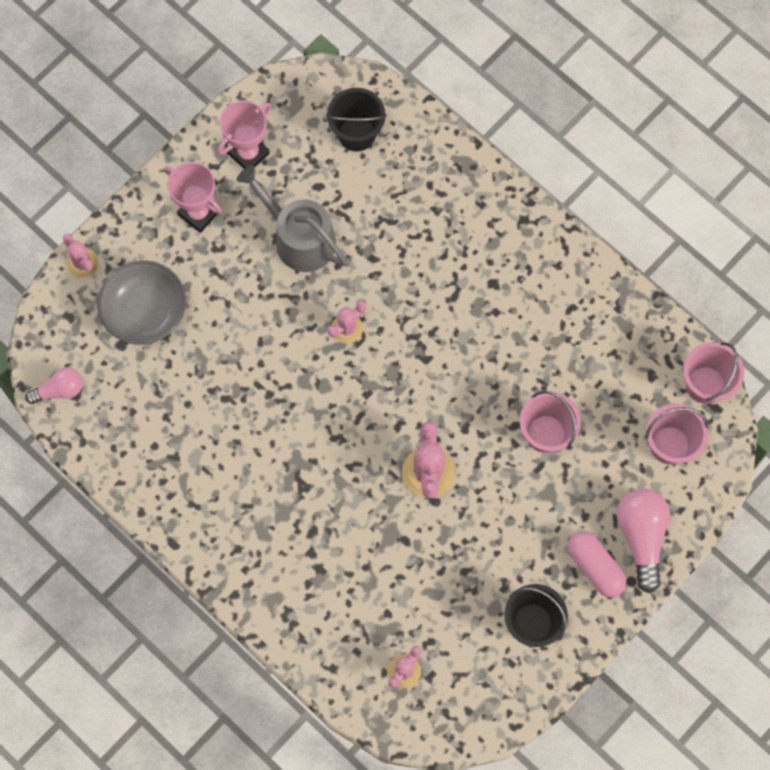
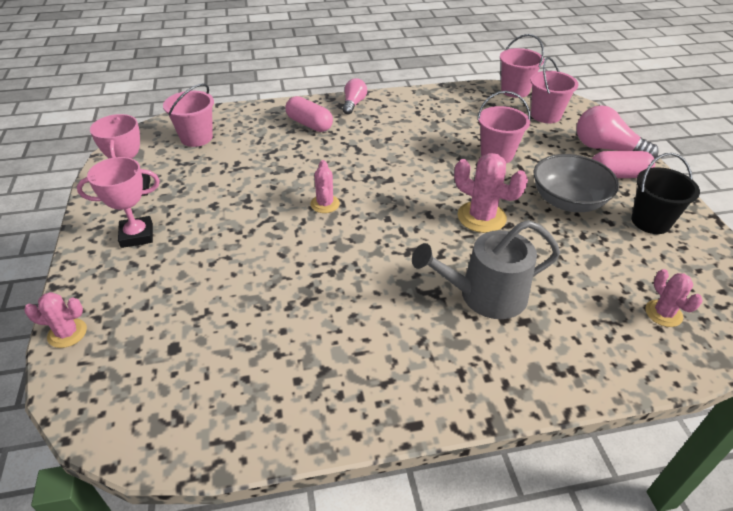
camera: 55 degrees left, 30 degrees down
pink light bulb [25,367,83,404] -> pink light bulb moved to [343,78,367,115]
grey bowl [97,260,186,345] -> grey bowl moved to [534,154,619,212]
grey watering can [237,166,347,272] -> grey watering can moved to [412,220,560,319]
black bucket [326,88,387,152] -> pink bucket [163,83,214,147]
none -> pink capsule [285,96,333,132]

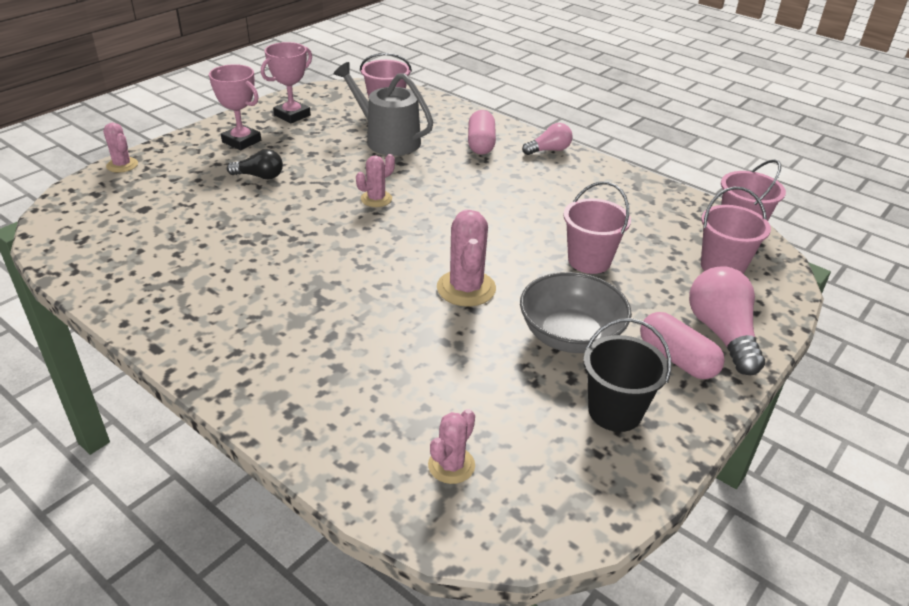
camera: 50 degrees right, 5 degrees down
grey watering can [412,220,560,319] -> grey watering can moved to [334,62,433,156]
none -> black light bulb [227,149,283,179]

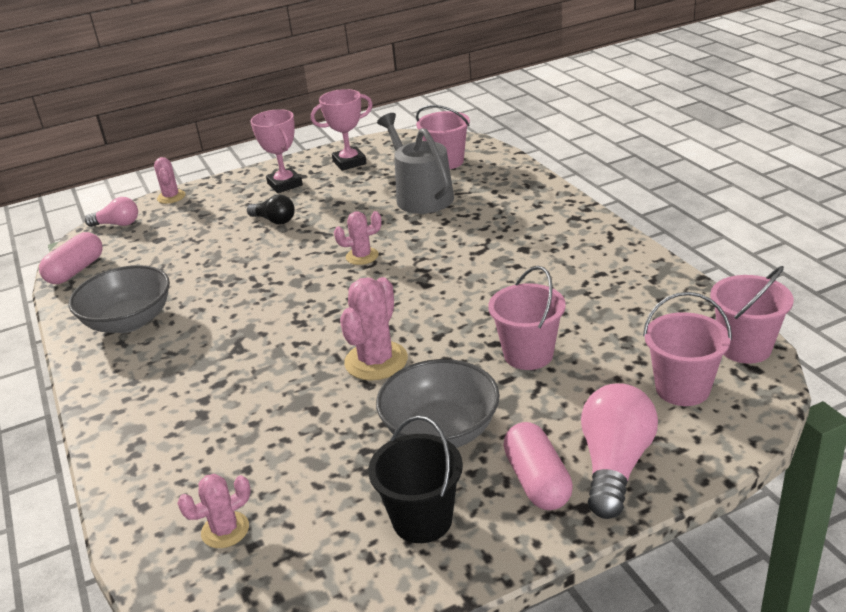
camera: 30 degrees right, 5 degrees down
pink capsule [468,110,496,155] -> pink capsule moved to [39,232,103,284]
pink light bulb [522,123,573,155] -> pink light bulb moved to [85,197,138,227]
none -> grey bowl [68,265,170,333]

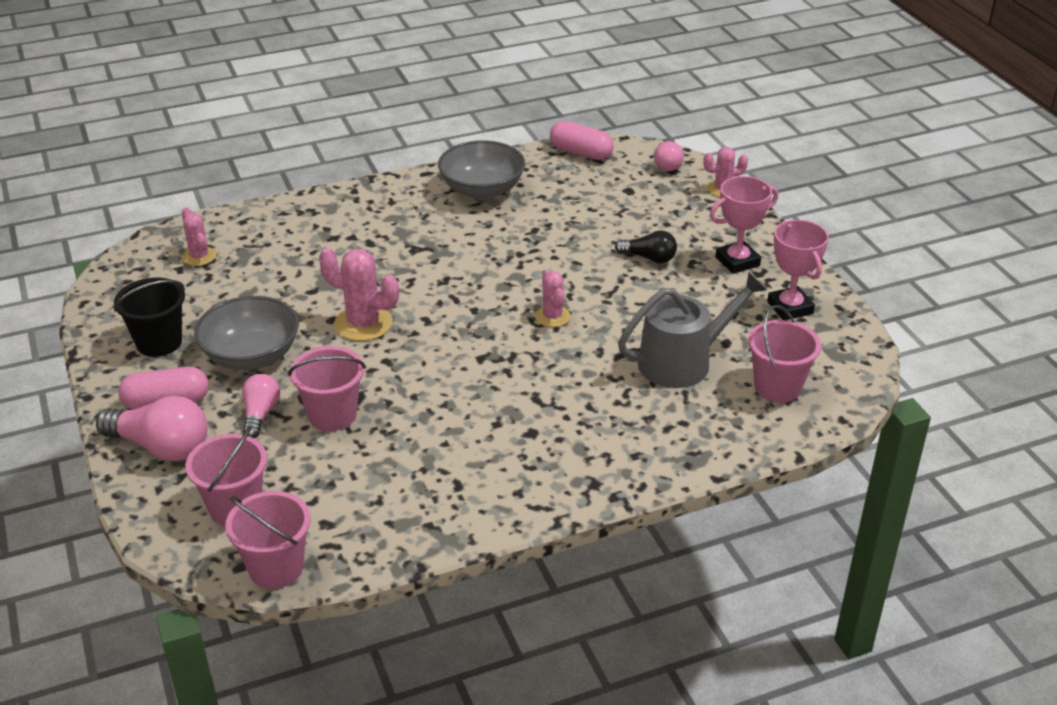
camera: 90 degrees right, 5 degrees up
black light bulb [247,195,295,225] -> black light bulb turned 105 degrees counterclockwise [615,230,677,263]
none -> pink light bulb [242,374,280,438]

